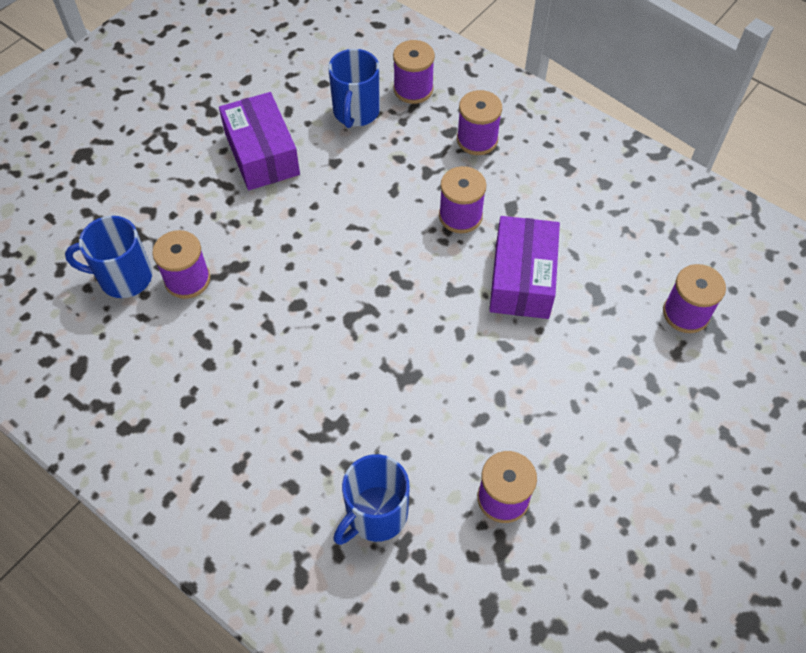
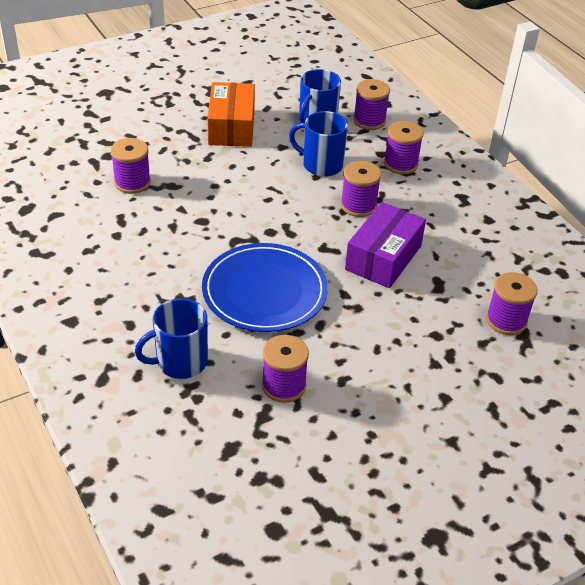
camera: 20 degrees right, 15 degrees down
blue mug [65,216,152,298] -> blue mug moved to [289,111,348,177]
purple box [219,92,300,190] -> orange box [207,82,255,147]
none -> blue plate [202,243,328,332]

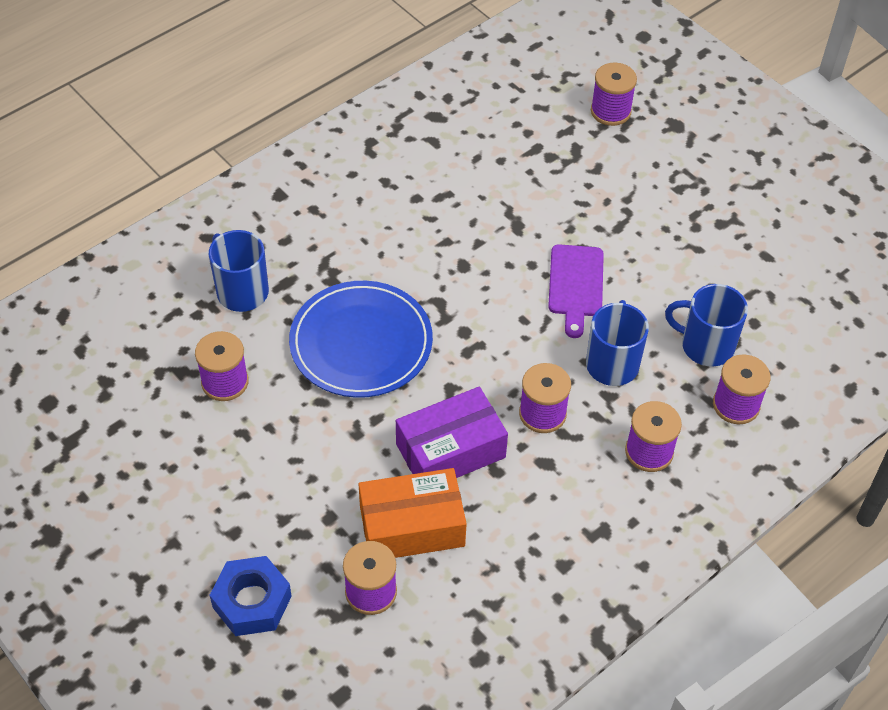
camera: 80 degrees right, 10 degrees up
purple spool [111,138,151,194] -> purple spool moved to [591,63,637,126]
orange box [207,82,255,147] -> orange box moved to [359,468,467,558]
purple box [345,202,426,288] -> purple box turned 45 degrees counterclockwise [396,387,508,478]
none -> blue nut [210,556,292,636]
none -> purple cutting board [548,244,604,338]

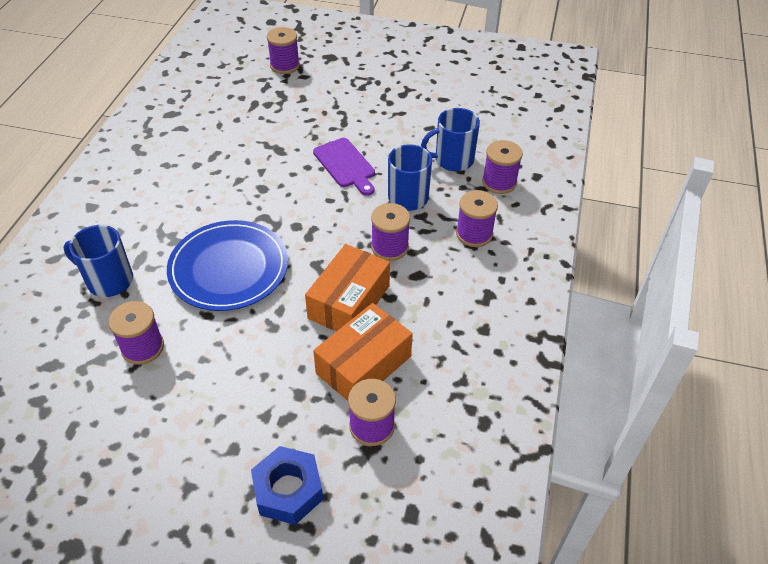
camera: 35 degrees left, 5 degrees down
purple box [396,387,508,478] -> orange box [305,244,390,332]

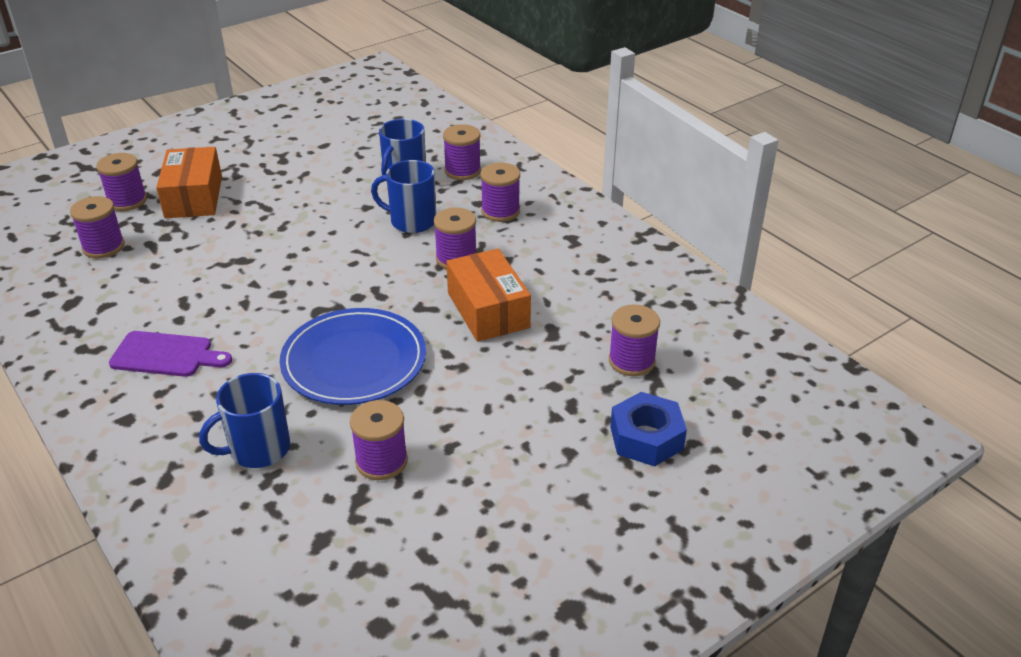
camera: 50 degrees left, 10 degrees down
purple cutting board [313,138,375,196] -> purple cutting board moved to [109,331,232,377]
orange box [313,303,413,401] -> orange box moved to [156,147,222,218]
none -> purple spool [70,196,125,258]

